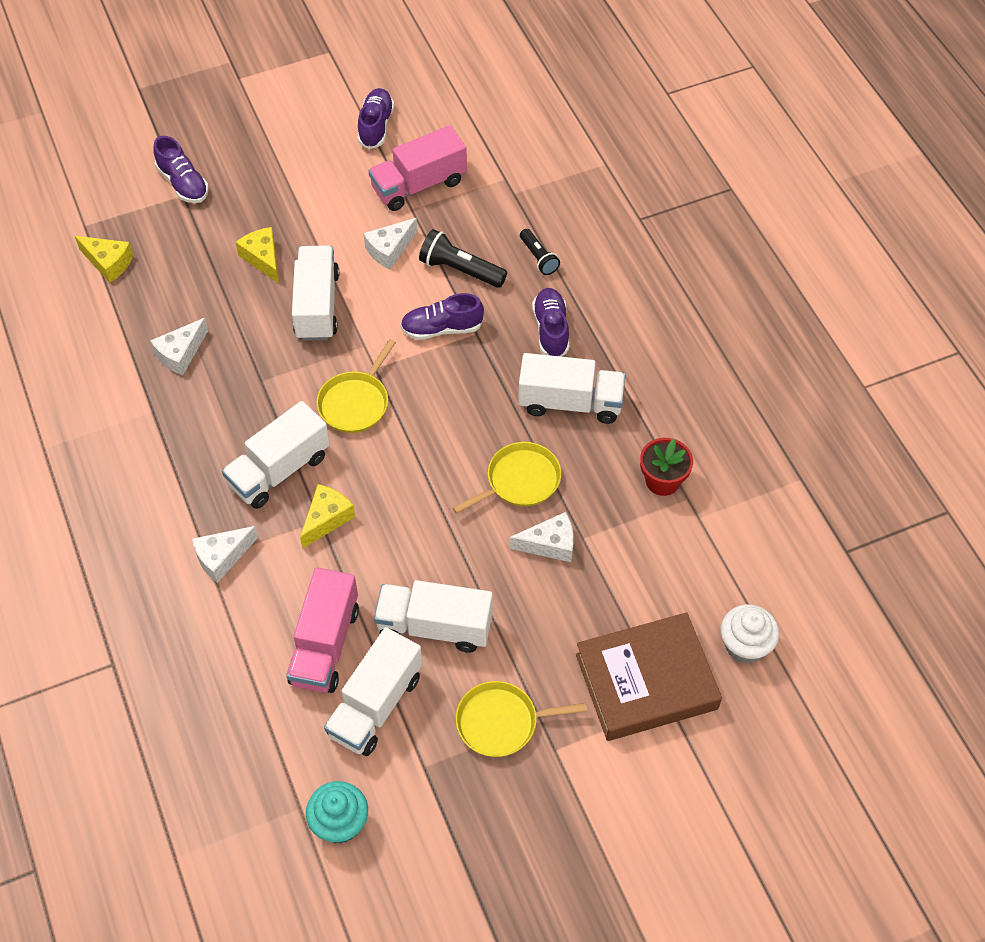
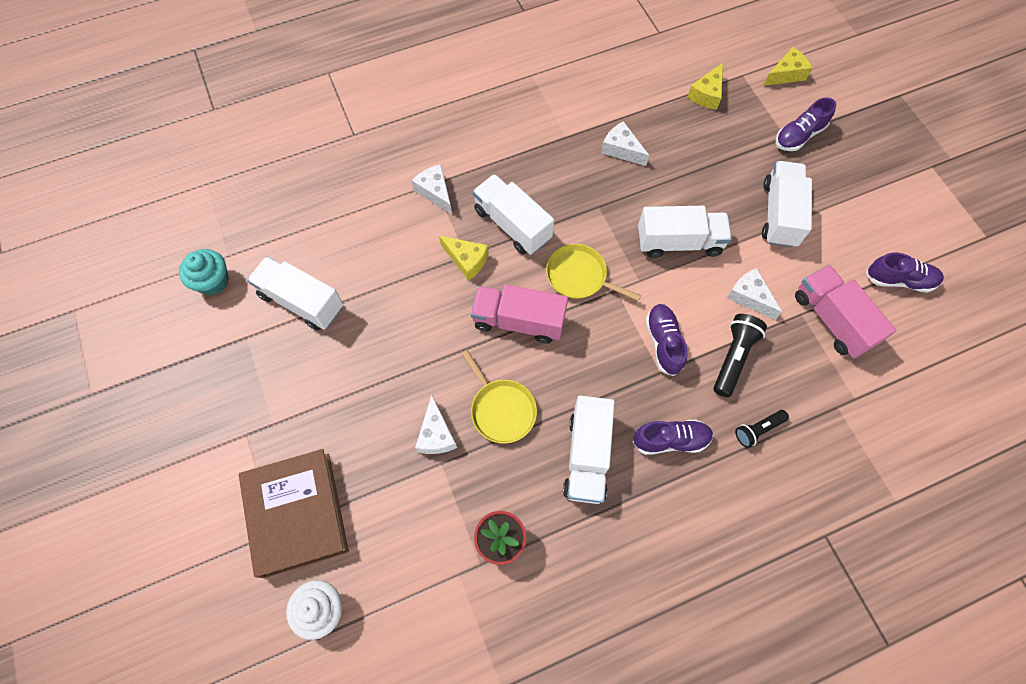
camera: 90 degrees right, 10 degrees up
yellow cheese [236,227,279,283] -> yellow cheese moved to [763,47,813,86]
pink truck [286,568,359,693] -> pink truck moved to [471,284,568,344]
white truck [374,580,493,653] -> white truck moved to [762,161,812,248]
yellow pan [456,681,587,757] -> none

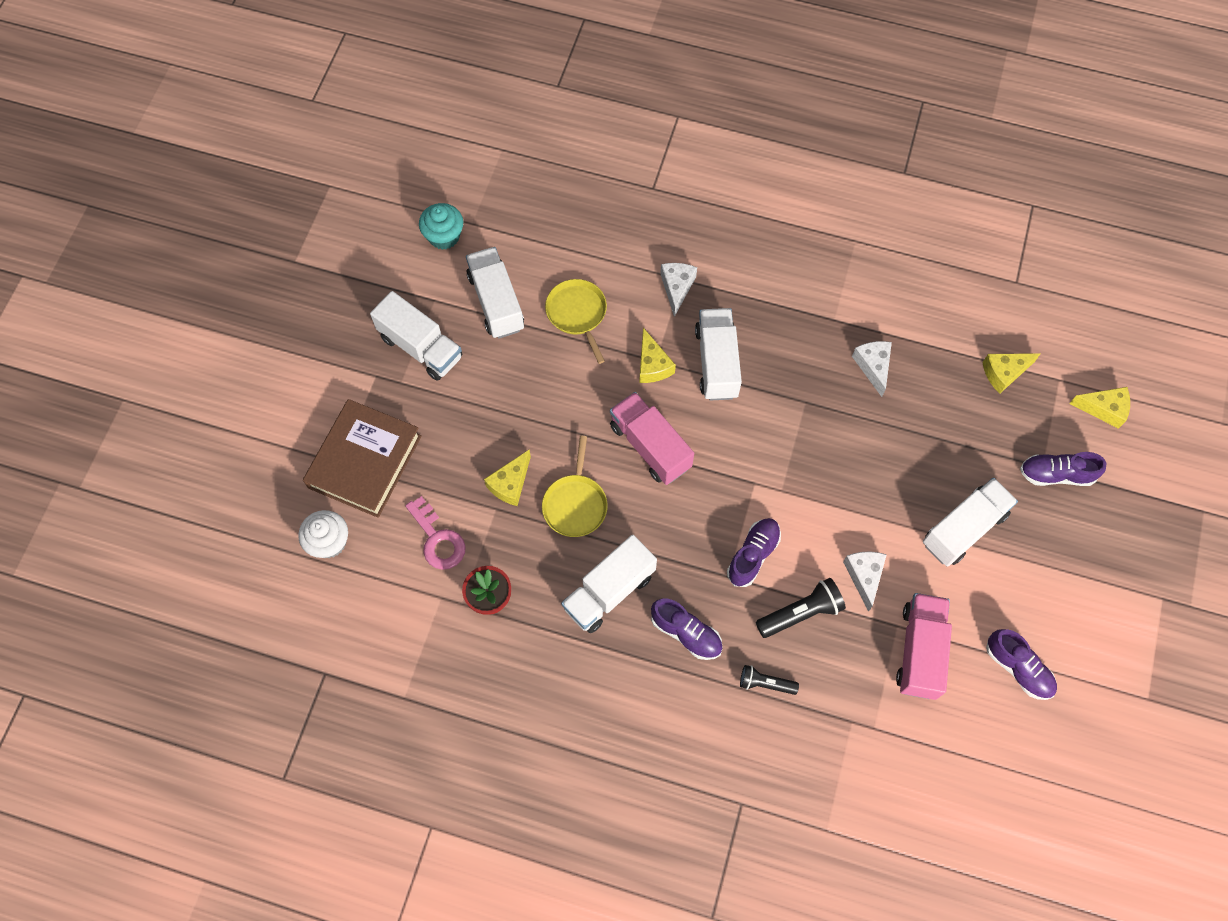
camera: 40 degrees right, 0 degrees up
white cheese [415,395,457,454] -> yellow cheese [484,450,531,506]
yellow pan [546,244,641,301] -> yellow pan moved to [545,279,607,364]
white truck [638,206,732,258] -> white truck moved to [370,291,462,381]
none -> pink key [405,496,466,570]

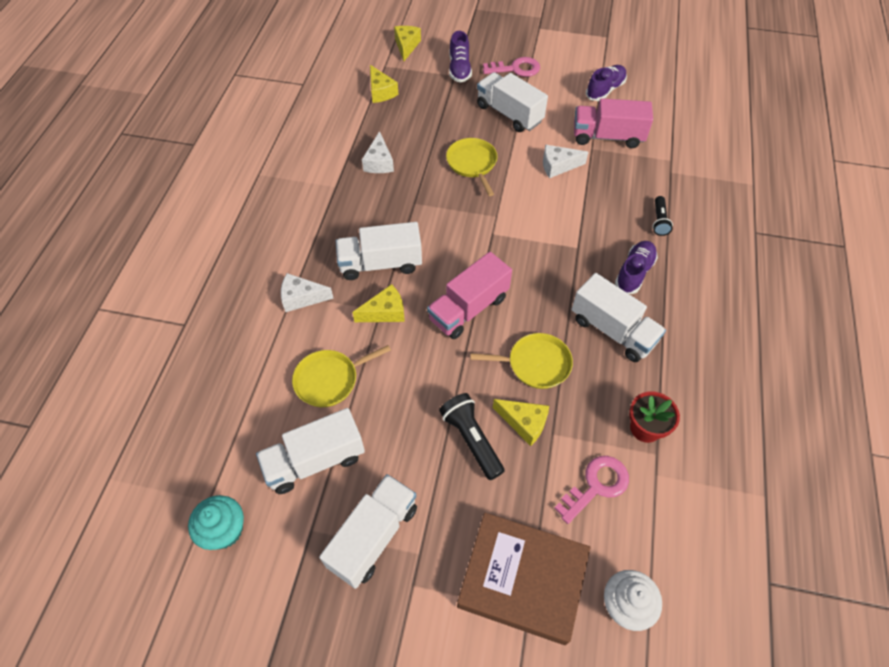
camera: 95 degrees left, 10 degrees down
purple shoe [727,518,781,587] -> none
black flashlight [756,578,846,638] -> black flashlight moved to [439,393,505,480]
white cheese [852,341,892,397] -> white cheese turned 75 degrees counterclockwise [362,131,394,173]
none -> yellow pan [446,138,498,196]
none -> pink key [483,57,540,77]

